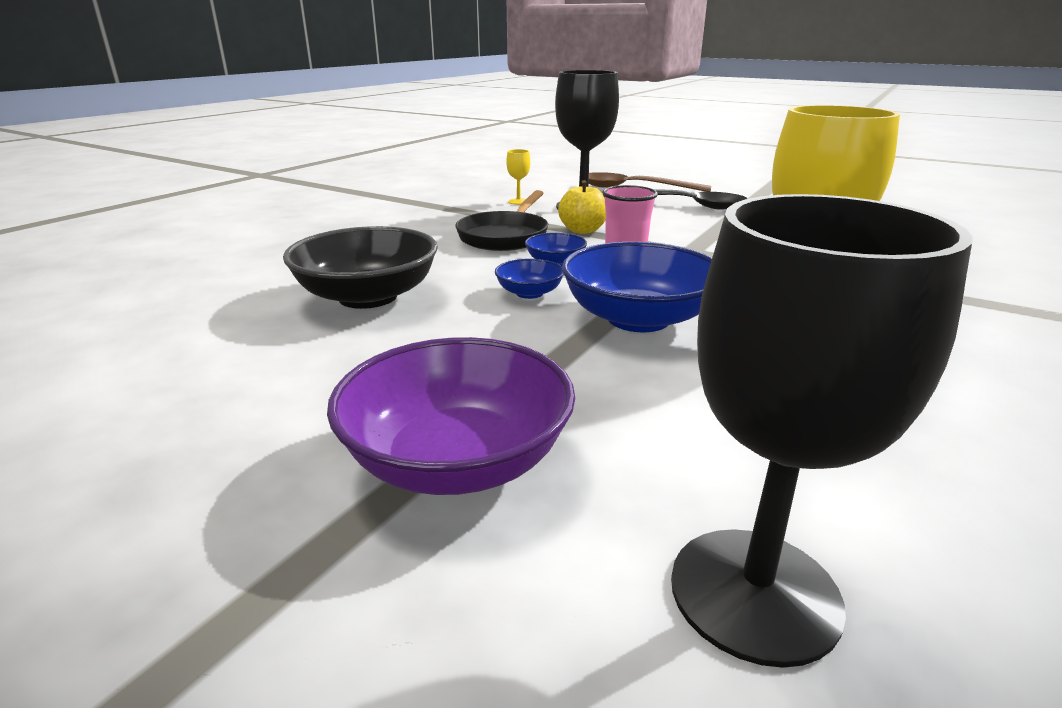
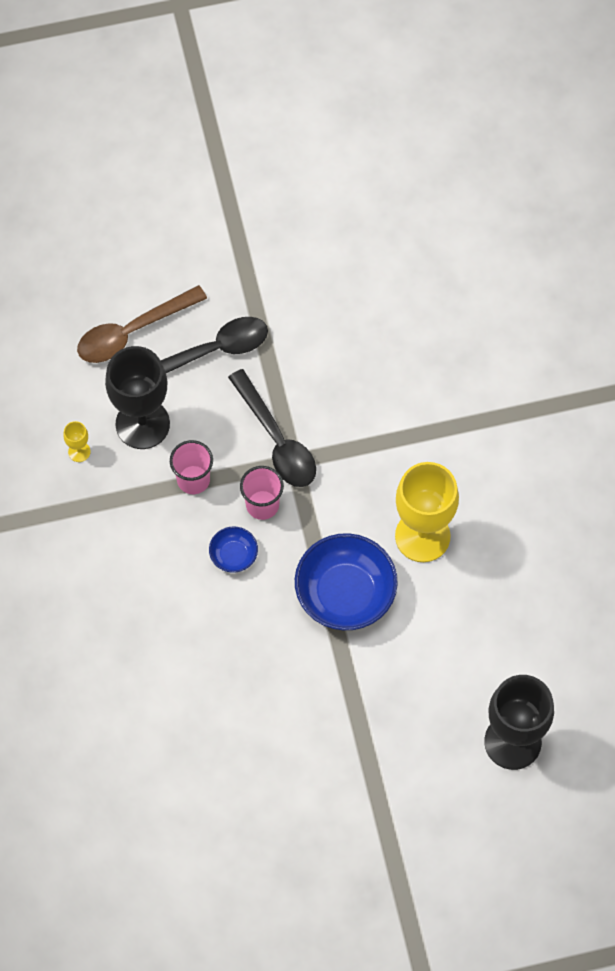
camera: 45 degrees left, 40 degrees up
black bowl [283,226,438,309] -> none
purple bowl [327,337,575,495] -> none
black pan [455,190,548,251] -> none
blue bowl [495,259,564,299] -> none
yellow apple [558,180,606,234] -> pink cup [170,440,213,494]
none -> black spoon [228,369,316,487]

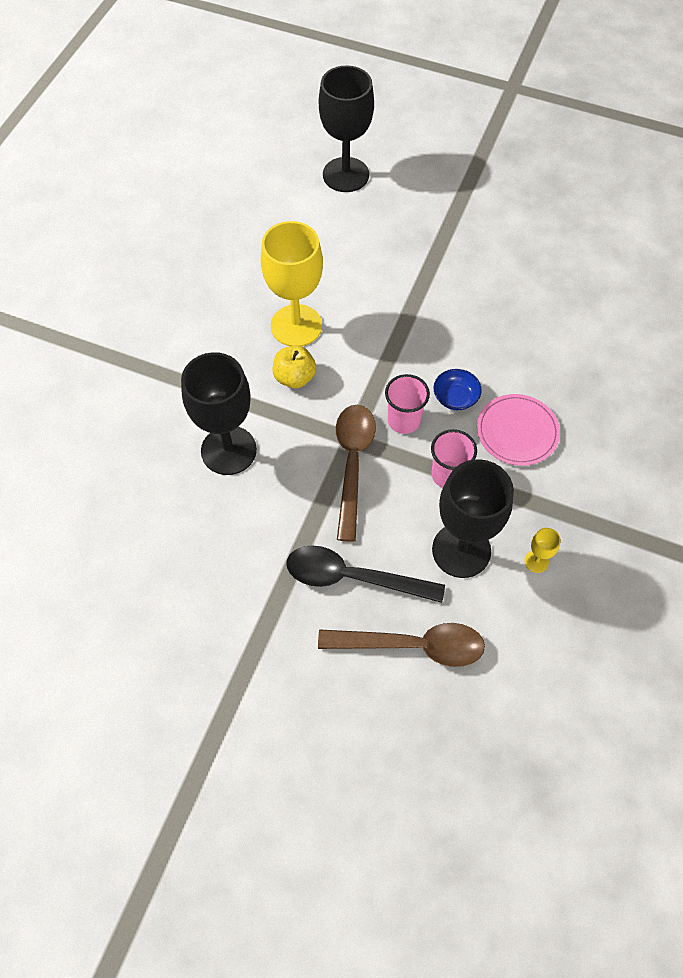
camera: 145 degrees left, 5 degrees down
black spoon [228,369,316,487] -> brown spoon [336,405,376,542]
blue bowl [295,533,398,630] -> none
none -> black goblet [181,352,257,475]
none -> yellow apple [273,346,316,388]
none -> pink plate [477,394,560,466]

